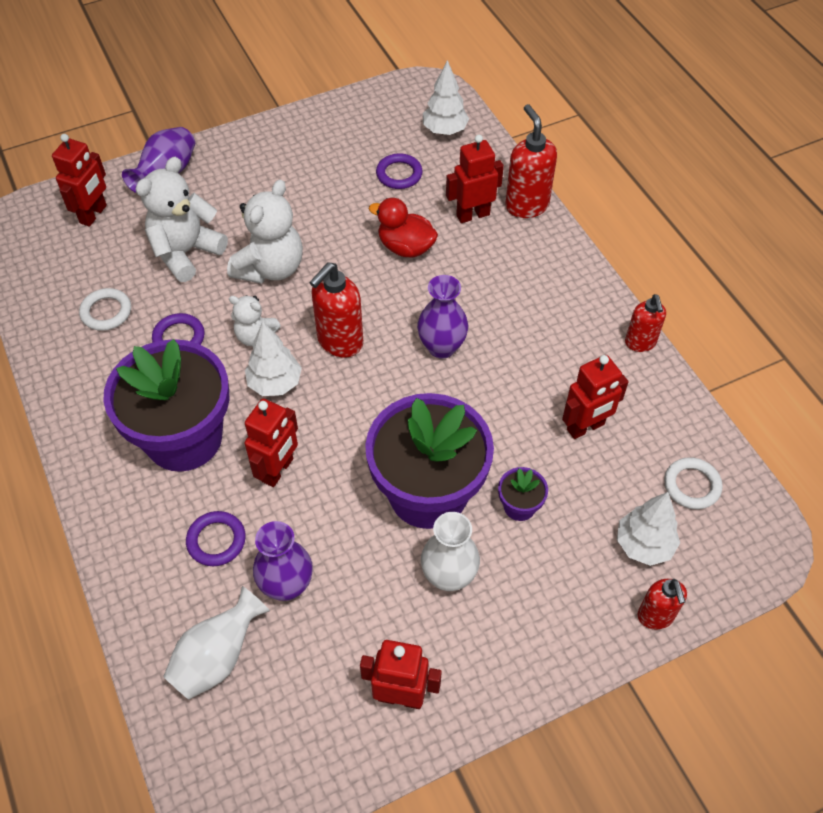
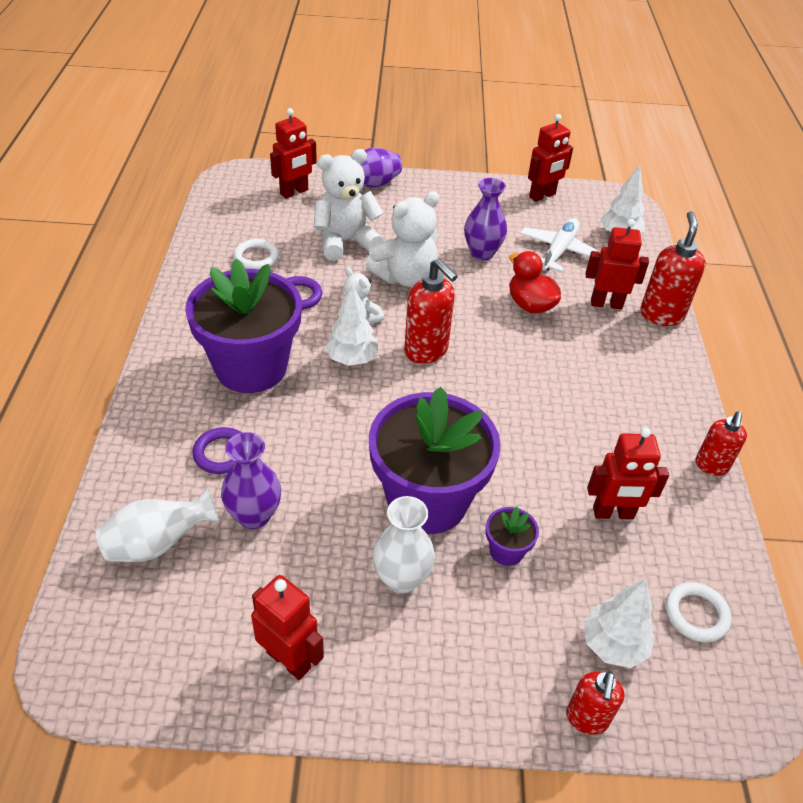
camera: 25 degrees right, 10 degrees down
red robot [244,399,298,487] -> red robot moved to [528,114,573,202]
red soap dispenser [309,262,363,357] -> red soap dispenser turned 105 degrees counterclockwise [404,258,458,364]
purple ring [376,153,422,189] -> white plane [520,218,600,272]
purple vase [417,275,468,359] -> purple vase moved to [464,178,507,260]

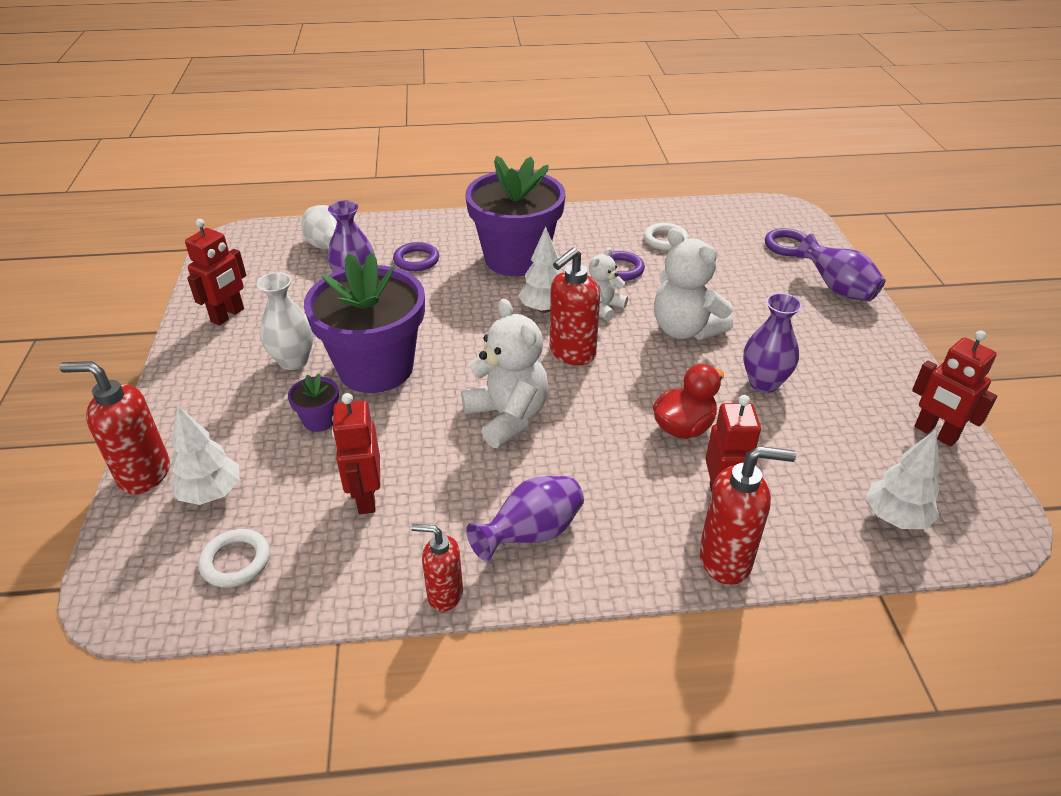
camera: 85 degrees right, 5 degrees down
red robot [270,108,317,199] -> purple ring [765,228,806,256]
white teddy bear [314,149,383,261] -> white teddy bear moved to [461,299,549,448]
white plane [520,218,600,272] -> none
red soap dispenser [566,671,625,735] -> red soap dispenser [59,361,170,494], size x1.56
none -> purple vase [466,476,584,561]

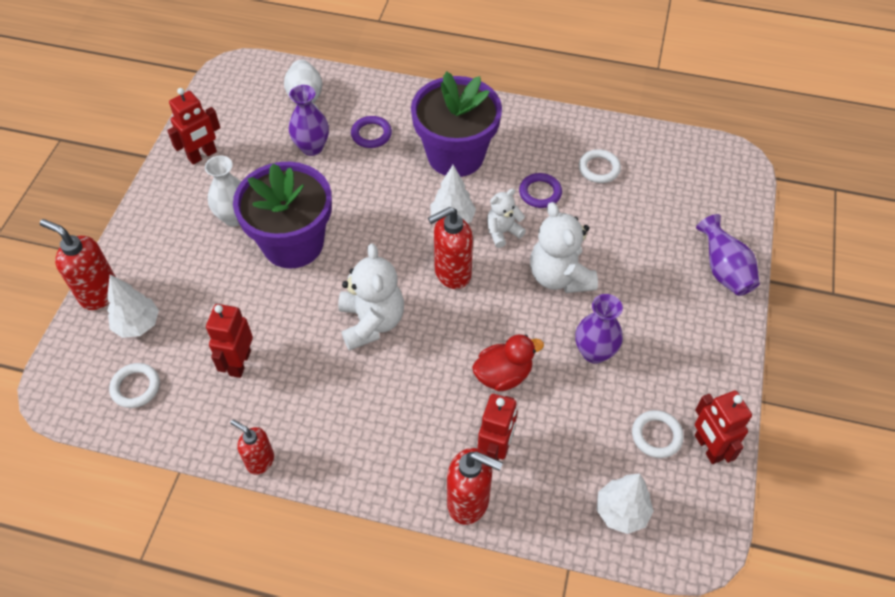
camera: 20 degrees right, 15 degrees up
purple flower pot [288,374,339,432] -> none
purple vase [466,476,584,561] -> none
purple ring [765,228,806,256] -> none
none -> white ring [632,410,684,458]

